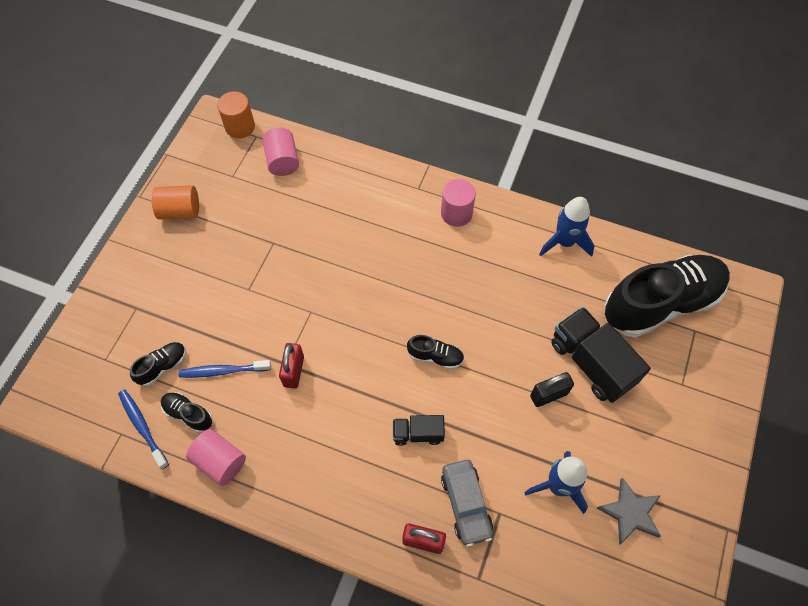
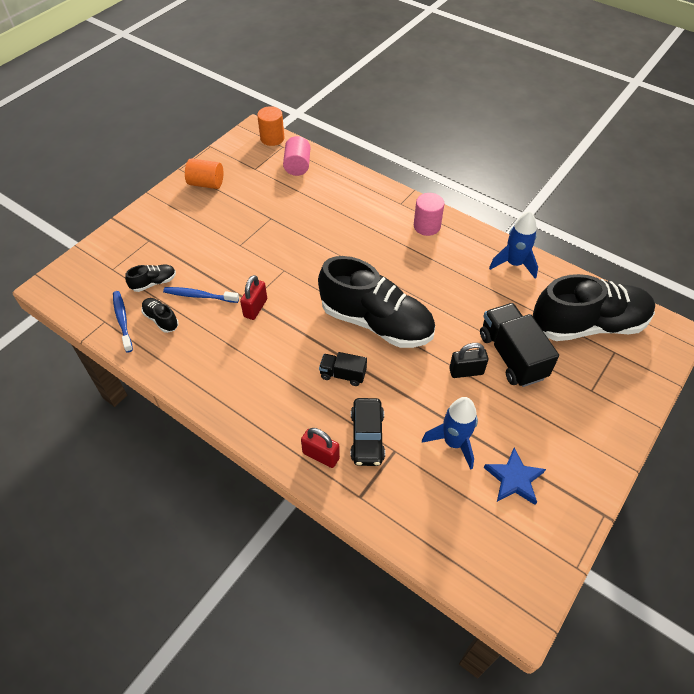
camera: 15 degrees right, 10 degrees down
pink cylinder [186,429,246,486] -> none
black shoe [407,335,464,369] -> black shoe [318,256,435,348], size x2.45
grey car [441,460,493,547] -> black car [350,398,385,466]
grey star [597,478,661,545] -> blue star [484,448,546,505]

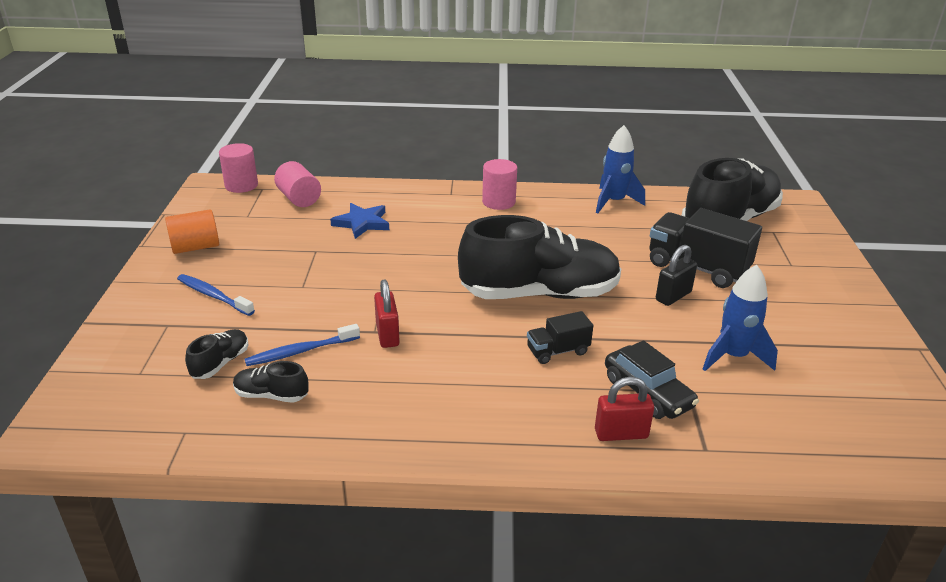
camera: 35 degrees left, 20 degrees down
blue toothbrush [113,291,133,352] -> blue toothbrush moved to [177,274,255,316]
orange cylinder [257,106,285,146] -> pink cylinder [219,143,258,193]
blue star [484,448,546,505] -> blue star moved to [330,203,389,239]

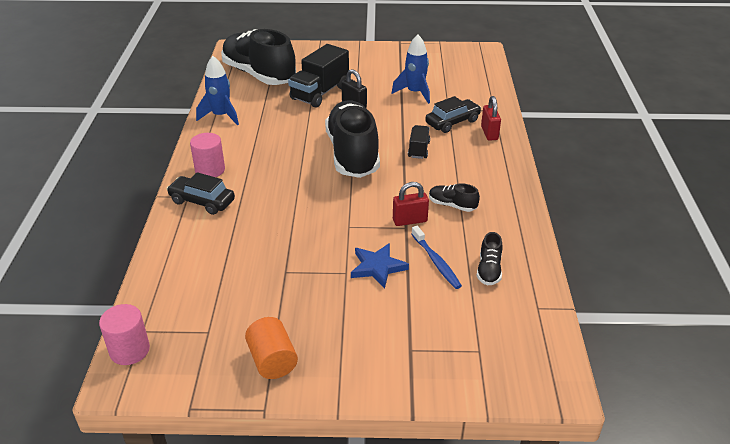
camera: 90 degrees left, 5 degrees up
blue toothbrush [177,274,255,316] -> none
black shoe [185,329,248,379] -> black shoe moved to [429,183,480,212]
pink cylinder [274,161,321,207] -> none
blue star [330,203,389,239] -> blue star moved to [351,243,409,288]
black truck [527,311,593,364] -> black truck turned 150 degrees counterclockwise [408,125,430,159]
none -> black car [167,172,235,215]

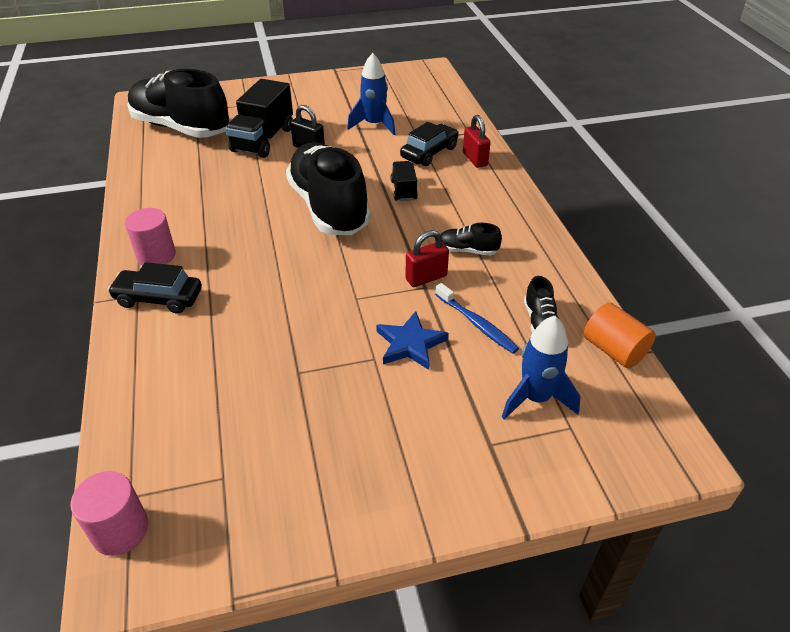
camera: 15 degrees left, 5 degrees up
blue rocket [196,56,239,125] -> blue rocket moved to [502,316,581,419]
orange cylinder [245,317,298,379] -> orange cylinder moved to [584,303,656,368]

